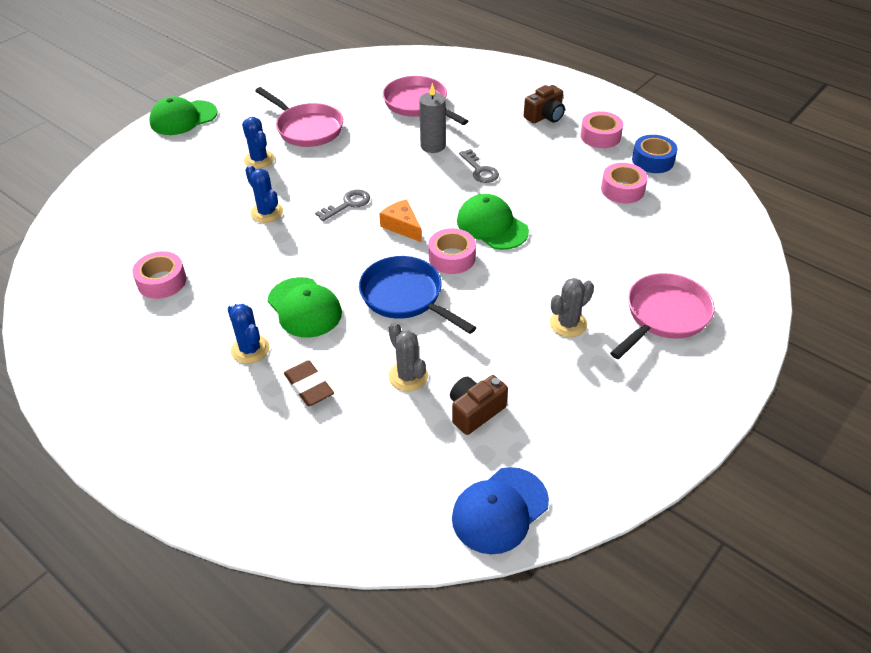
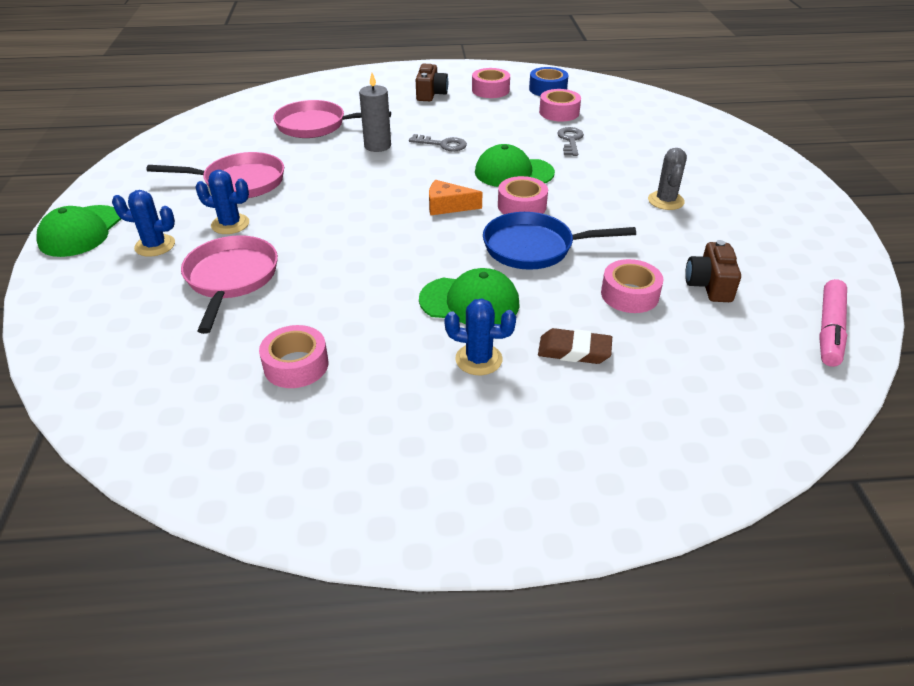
camera: 45 degrees left, 5 degrees down
blue cactus [245,165,283,223] -> blue cactus moved to [112,190,175,257]
grey key [315,189,370,221] -> grey key moved to [557,127,584,156]
grey cactus [388,322,428,391] -> pink tape [601,259,664,313]
blue cap [452,467,549,554] -> pink marker [819,279,847,367]
pink pan [610,273,715,359] -> pink pan moved to [181,235,278,334]

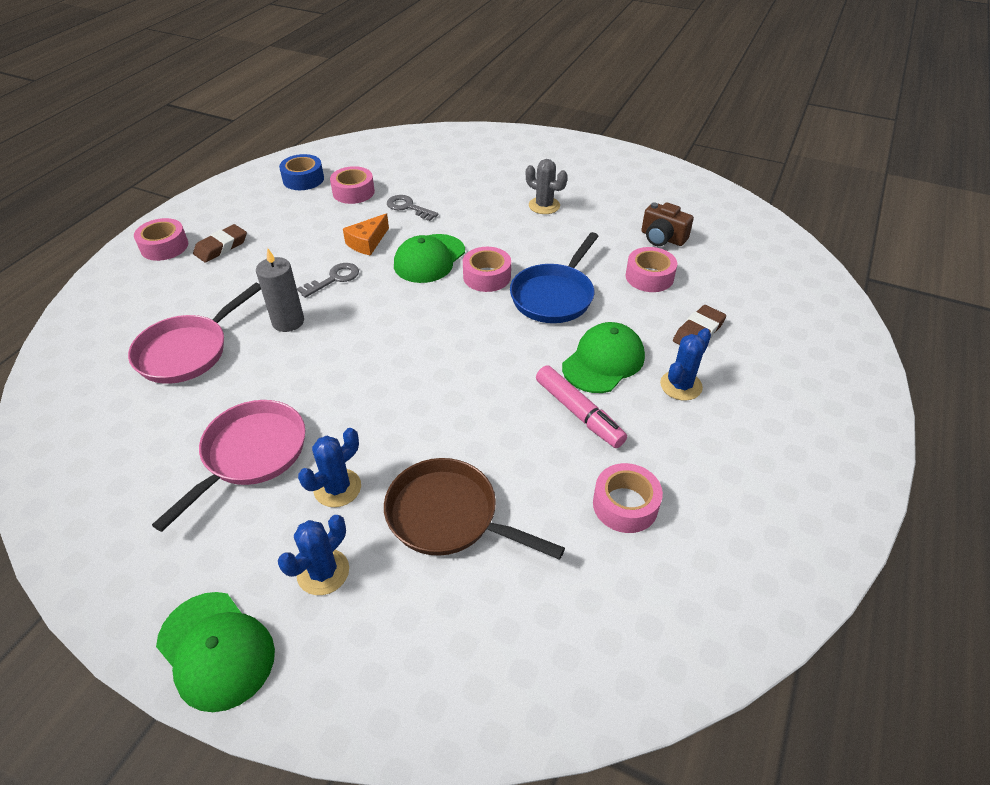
camera: 60 degrees left, 5 degrees up
pink pan [181,235,278,334] -> brown pan [384,458,565,560]
brown camera [416,64,448,101] -> brown eraser [193,224,247,263]
orange cheese [429,180,483,215] -> orange cheese moved to [343,213,389,256]
pink tape [472,68,510,98] -> pink tape moved to [134,218,188,261]
pink marker [819,279,847,367] -> pink marker moved to [536,365,627,448]

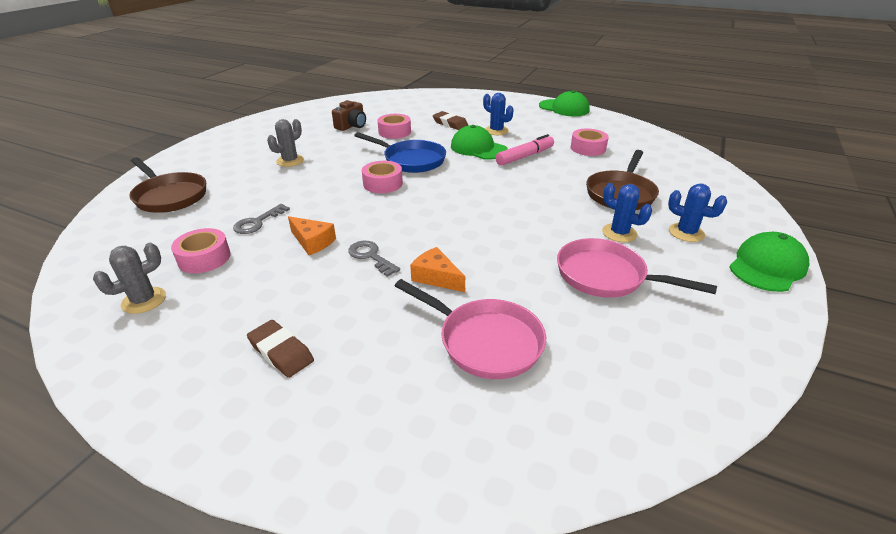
camera: 90 degrees left, 10 degrees down
pink tape [134,218,188,261] -> none
grey candle [256,248,304,332] -> orange cheese [410,247,465,292]
blue tape [279,154,324,190] -> grey cactus [93,243,166,314]
green cap [394,234,465,283] -> green cap moved to [539,90,590,116]
none -> brown pan [129,157,206,213]

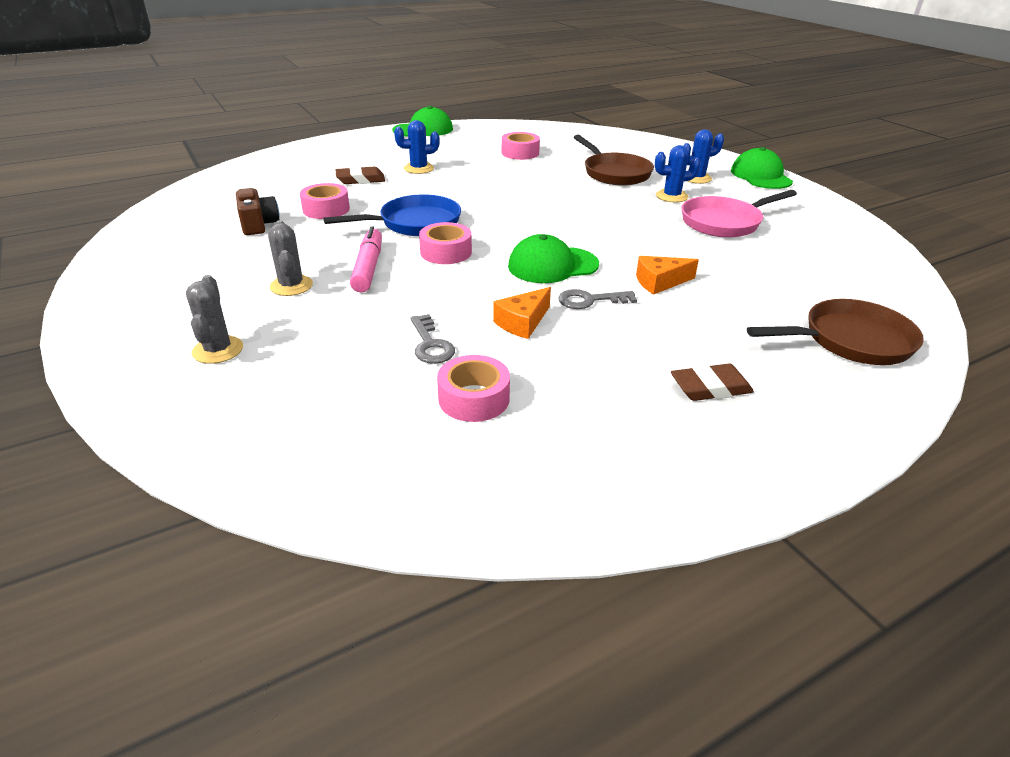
camera: 55 degrees left, 0 degrees up
grey cactus [93,243,166,314] -> grey cactus moved to [186,275,243,364]
brown pan [129,157,206,213] -> brown pan moved to [747,299,924,365]
orange cheese [288,216,336,255] -> orange cheese turned 150 degrees clockwise [493,287,551,339]
pink pan [395,279,546,379] -> none
green cap [451,125,508,160] -> green cap moved to [508,234,599,283]
pink marker [495,134,554,166] -> pink marker moved to [350,226,382,292]

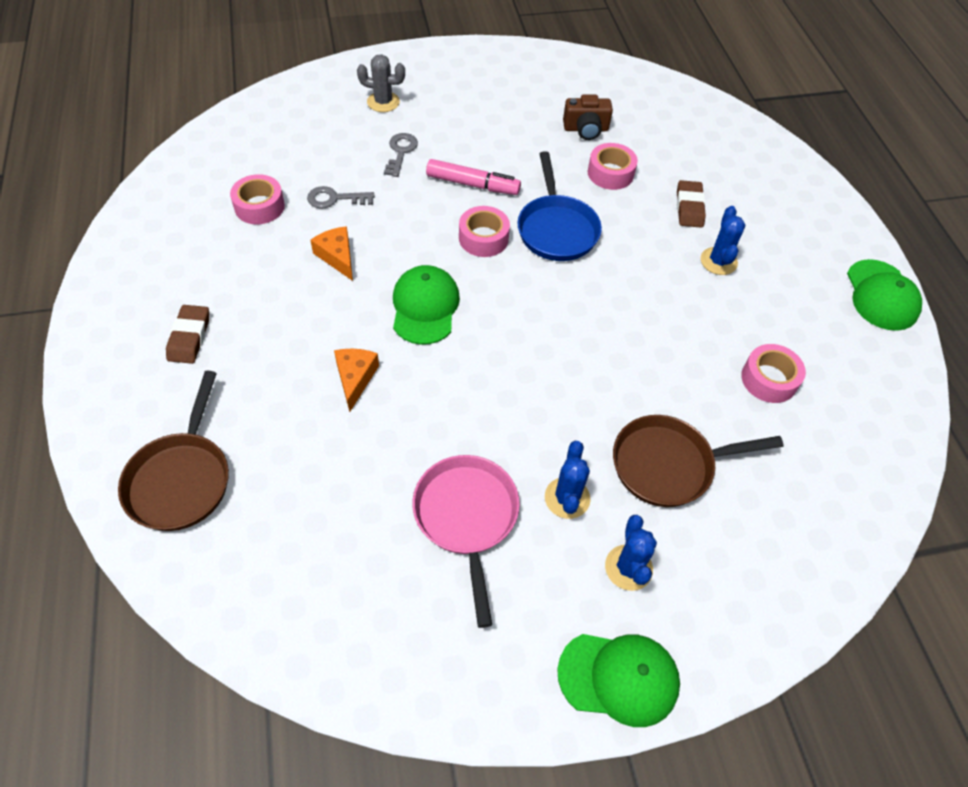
camera: 105 degrees right, 20 degrees up
grey cactus [268,220,313,296] -> none
grey key [558,289,637,309] -> grey key moved to [384,133,418,177]

